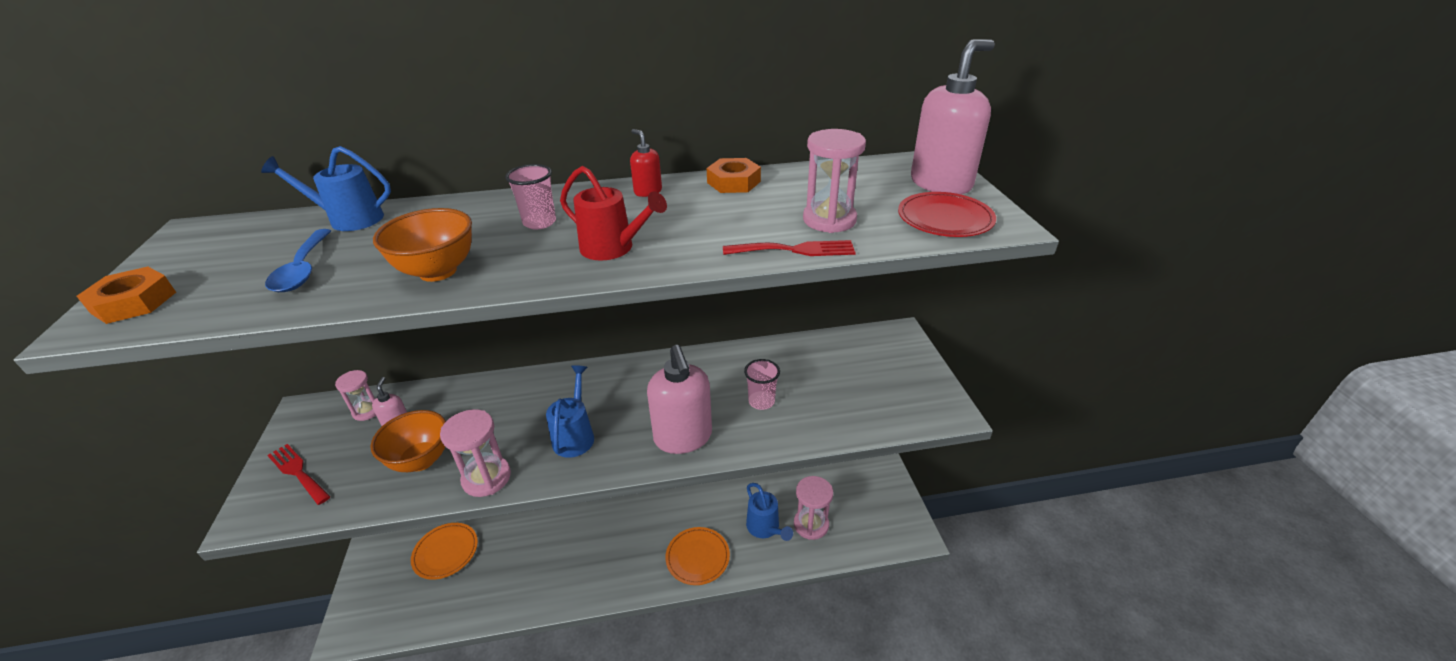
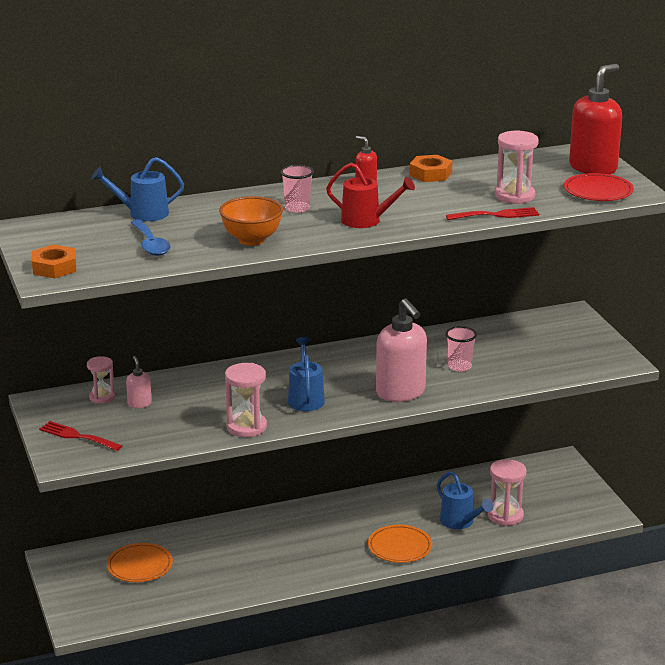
camera: 10 degrees left, 10 degrees down
orange bowl [370,410,446,472] -> none
pink soap dispenser [911,39,995,194] -> red soap dispenser [569,64,622,174]

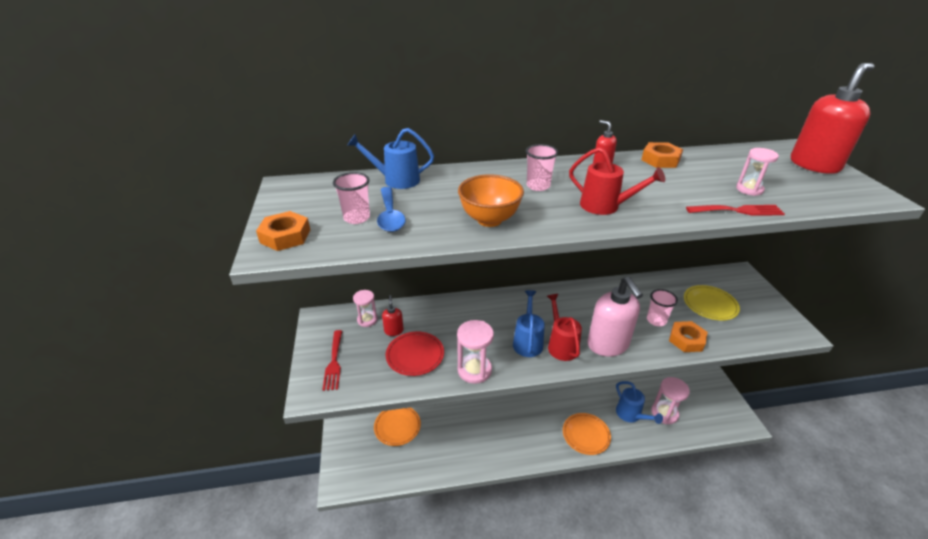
camera: 10 degrees right, 10 degrees up
red fork [39,421,122,451] -> red fork turned 135 degrees counterclockwise [322,330,342,391]
pink soap dispenser [126,356,152,408] -> red soap dispenser [382,295,404,336]
pink hourglass [495,131,539,204] -> pink hourglass [736,148,779,196], size x0.66
red plate [564,173,634,201] -> red plate moved to [386,332,444,376]
none -> pink cup [333,172,370,224]
none -> red watering can [547,294,582,361]
none -> orange nut [669,321,707,352]
none -> yellow plate [684,285,740,320]

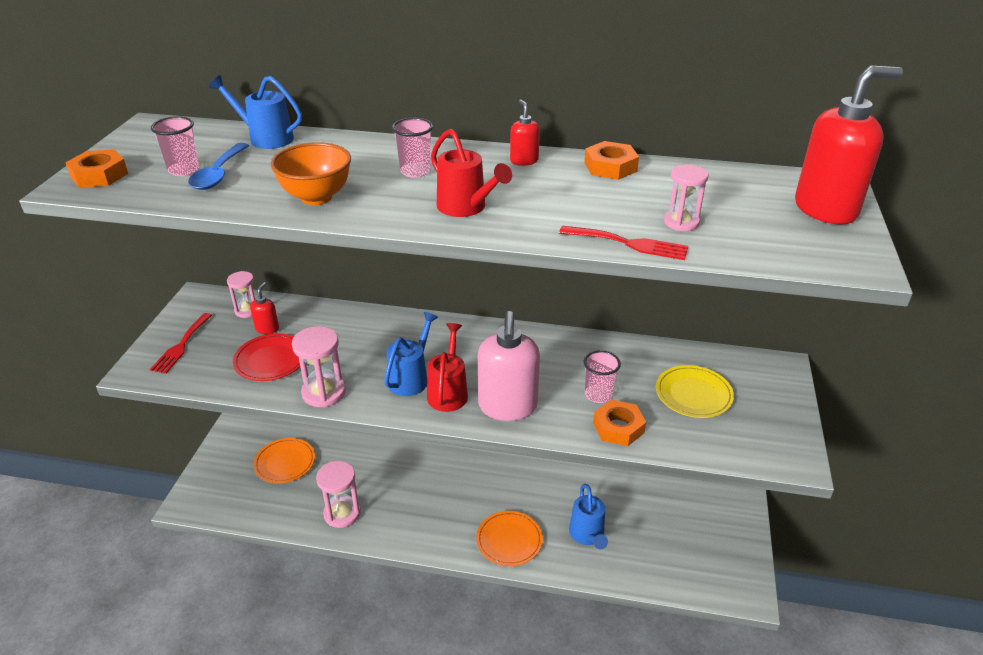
camera: 20 degrees right, 0 degrees up
pink hourglass [651,377,690,424] -> pink hourglass moved to [316,461,361,528]

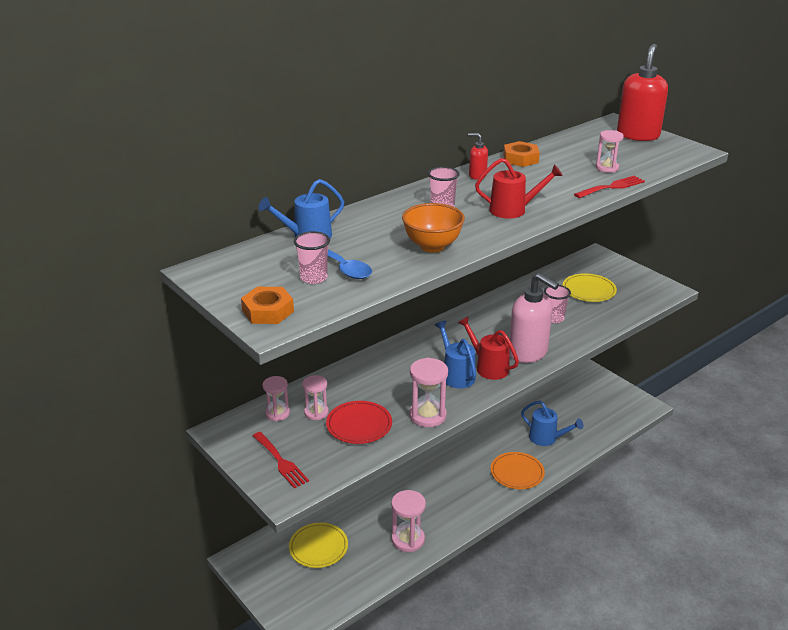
camera: 50 degrees left, 5 degrees down
red soap dispenser [250,282,279,334] -> pink hourglass [302,375,329,421]
orange plate [253,438,315,484] -> yellow plate [289,523,348,568]
orange nut [593,400,646,446] -> none

